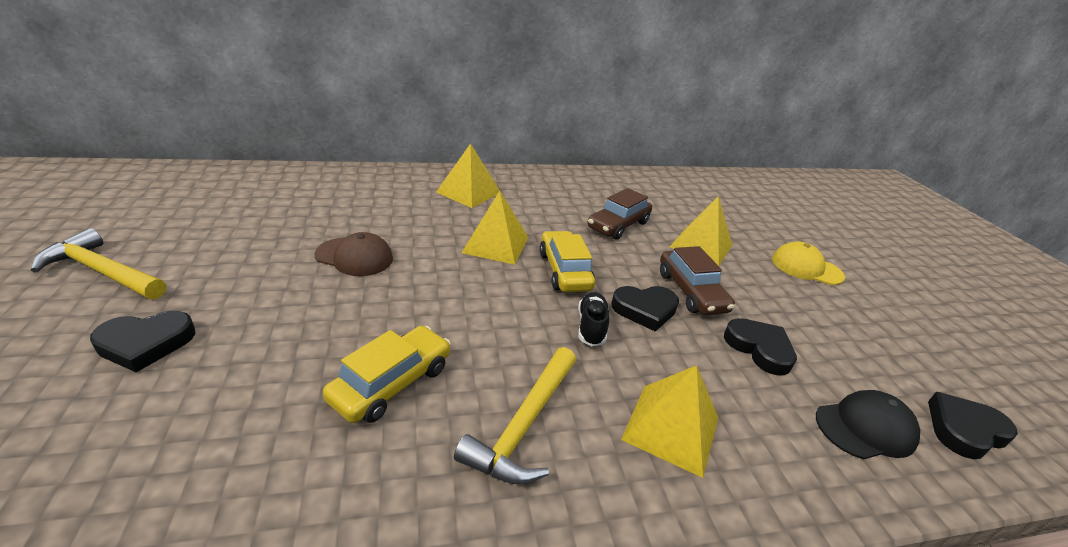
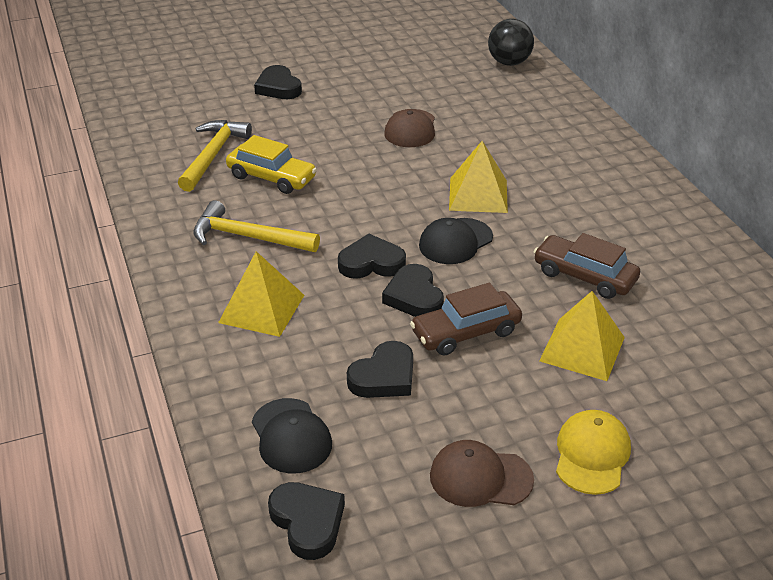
camera: 85 degrees right, 5 degrees up
yellow hammer [31,228,166,299] -> yellow hammer moved to [178,120,252,192]
yellow pyramid [436,143,501,208] -> none
yellow car [539,231,595,292] -> black cap [419,218,493,264]
black shoe [578,292,609,347] -> black heart [338,234,406,279]
none -> brown cap [430,440,534,507]
none -> black ball [488,19,534,66]

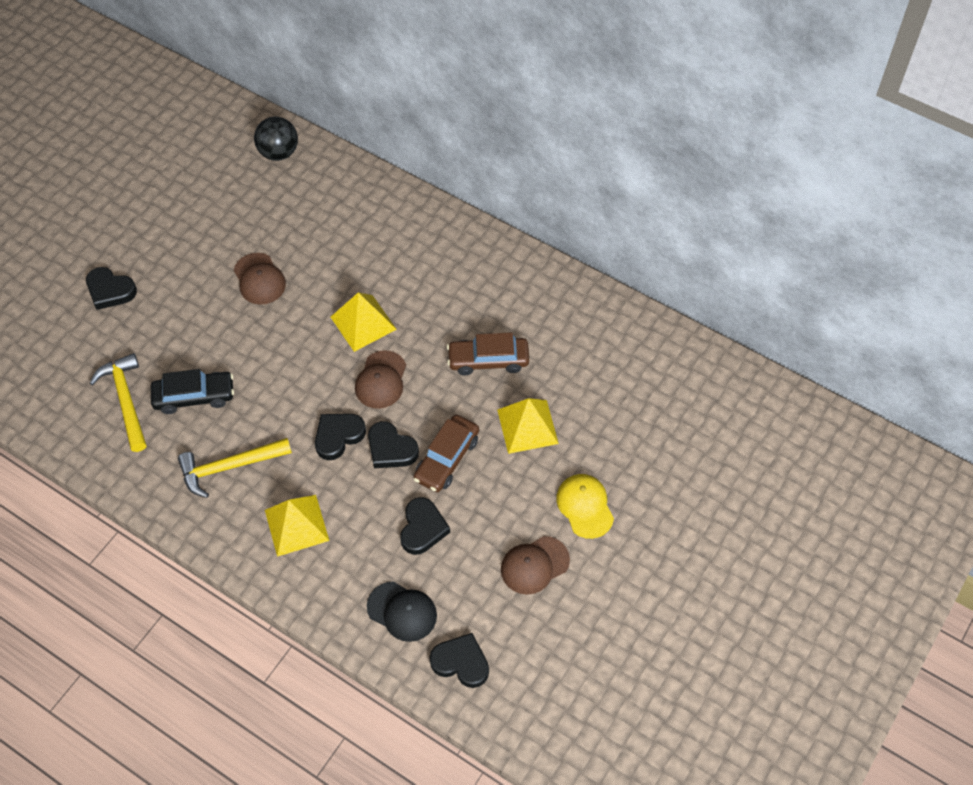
camera: 35 degrees left, 20 degrees up
yellow car [226,135,317,194] -> black car [151,369,234,414]
black cap [419,218,493,264] -> brown cap [355,350,406,409]

